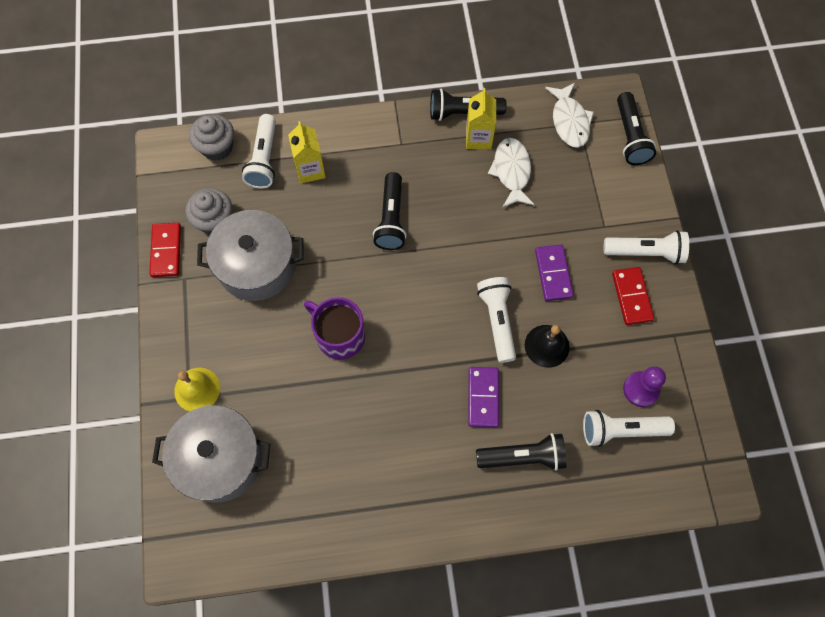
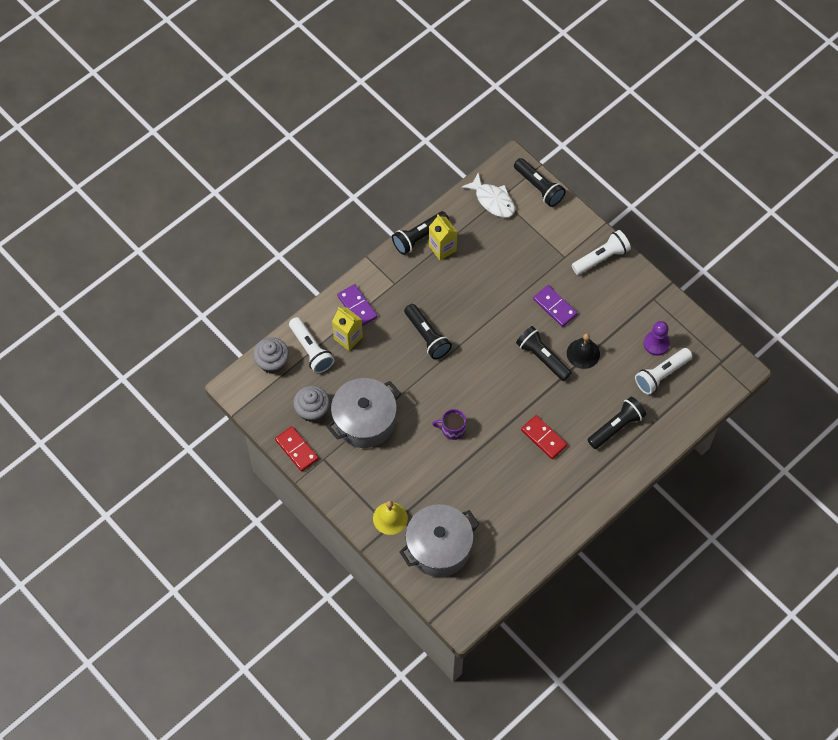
camera: 35 degrees left, 5 degrees down
purple mug [304,297,365,360] -> purple mug [432,409,466,440], size x0.64
purple domino [468,367,499,428] -> purple domino moved to [337,284,378,326]
white flashlight [477,277,516,363] -> black flashlight [516,326,572,381]
white fish [488,138,535,208] -> none
red domino [612,267,654,325] -> red domino moved to [521,415,567,459]

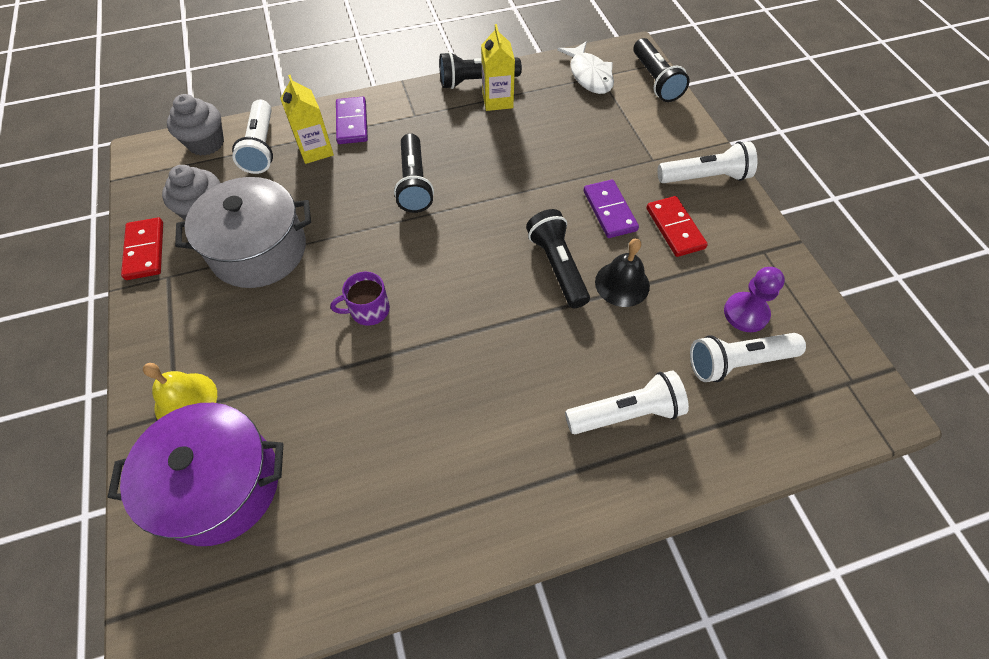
camera: 25 degrees right, 5 degrees down
grey pot [399,504,479,577] -> purple pot [108,403,283,546]
purple mug [432,409,466,440] -> purple mug turned 45 degrees counterclockwise [330,272,390,326]
red domino [521,415,567,459] -> red domino moved to [646,196,708,257]
black flashlight [588,397,646,449] -> white flashlight [565,370,689,434]

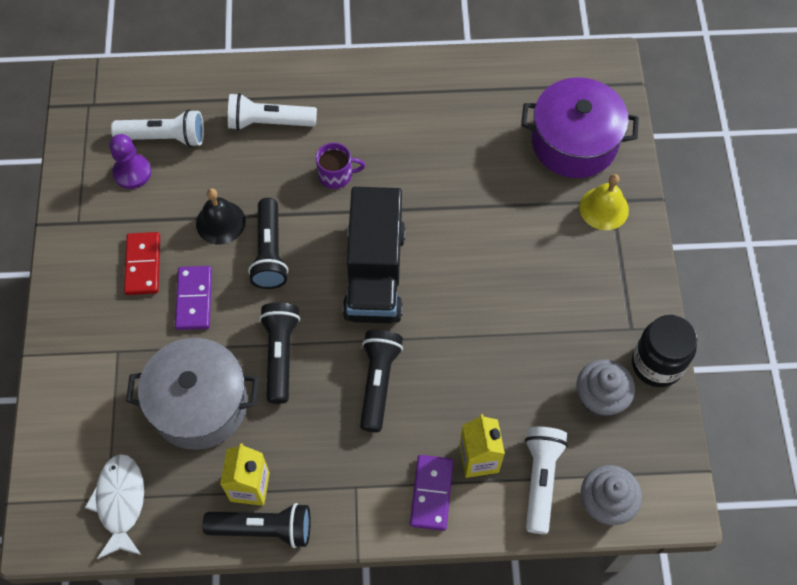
camera: 165 degrees left, 5 degrees up
red domino [121,217,163,280] -> black jar [632,315,698,387]
grey pot [175,177,311,288] -> grey pot moved to [126,338,259,450]
purple mug [330,272,390,326] -> purple mug moved to [316,143,365,189]
black flashlight [633,38,690,102] -> black flashlight moved to [259,303,300,404]
white flashlight [657,141,758,183] -> none
none -> black truck [343,187,406,323]

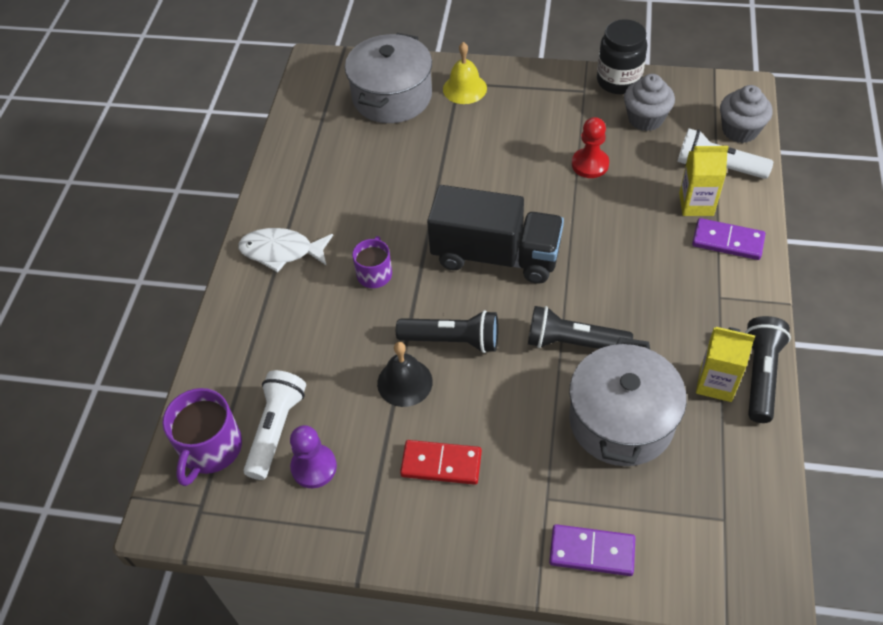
camera: 75 degrees left, 10 degrees down
white fish [85,454,144,559] -> white fish moved to [238,228,333,272]
purple domino [175,266,212,330] -> purple domino moved to [549,524,635,576]
white flashlight [228,93,317,131] -> none
black flashlight [360,330,403,432] -> none
purple pot [521,77,639,178] -> grey pot [345,33,432,123]
none -> purple mug [162,388,242,486]
none -> red pawn [572,117,609,178]

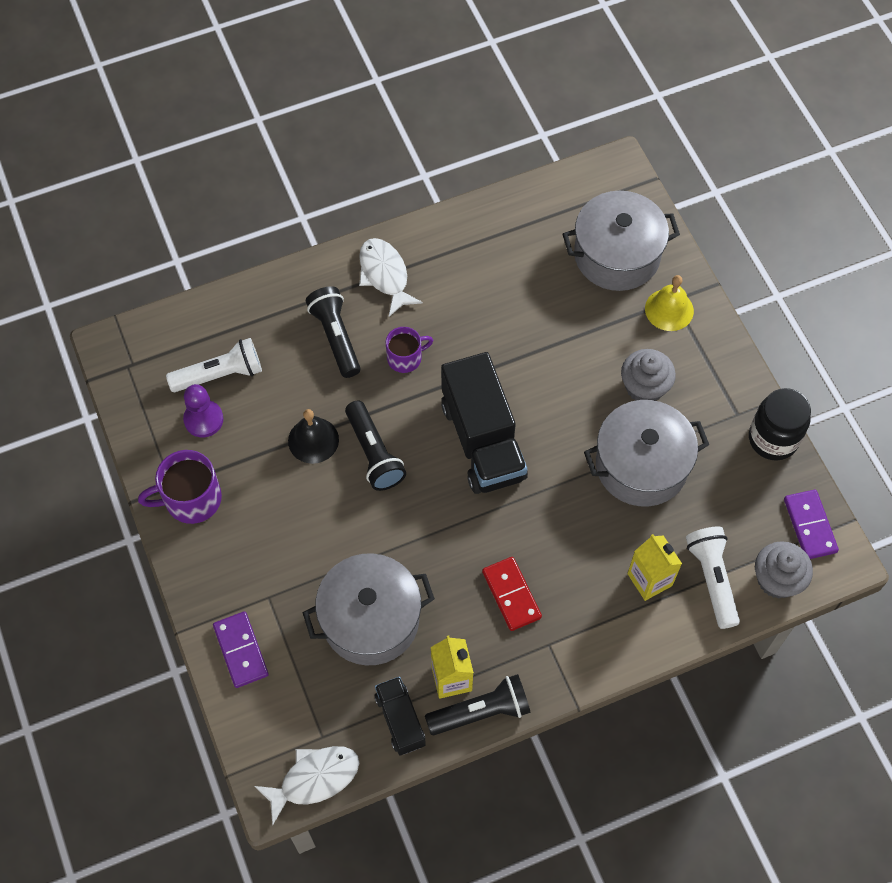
camera: 55 degrees right, 10 degrees up
purple mug [162,388,242,486] -> purple mug moved to [138,450,222,524]
red domino [400,440,482,485] -> red domino moved to [482,557,542,631]
black flashlight [528,306,633,349] -> black flashlight moved to [306,286,360,378]
red pawn [572,117,609,178] -> grey pot [584,400,709,506]
grey cupcake [624,74,675,131] -> grey cupcake moved to [621,349,676,401]
purple domino [692,218,765,260] -> purple domino moved to [784,489,839,559]
none -> white fish [254,746,359,825]
none -> black truck [375,677,426,755]

